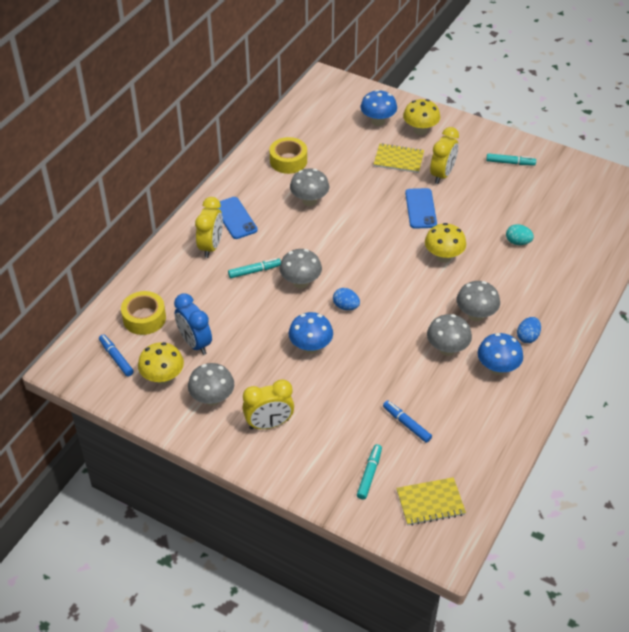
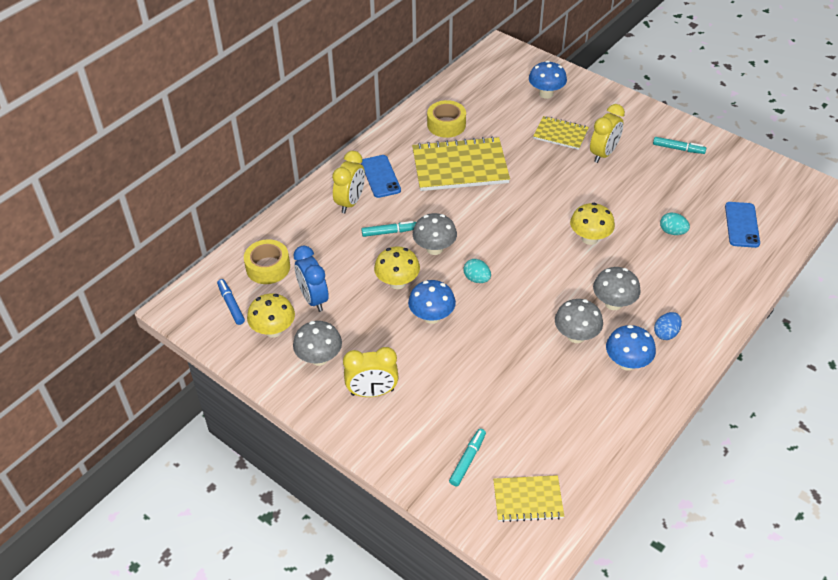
camera: 10 degrees right, 0 degrees up
grey mushroom [290,168,329,206] -> yellow notebook [412,137,510,191]
blue egg [333,288,360,310] -> turquoise egg [463,259,491,283]
blue marker [383,400,432,443] -> none
yellow mushroom [403,99,440,135] -> yellow mushroom moved to [374,246,420,289]
blue phone [405,188,437,229] -> blue phone moved to [725,202,760,248]

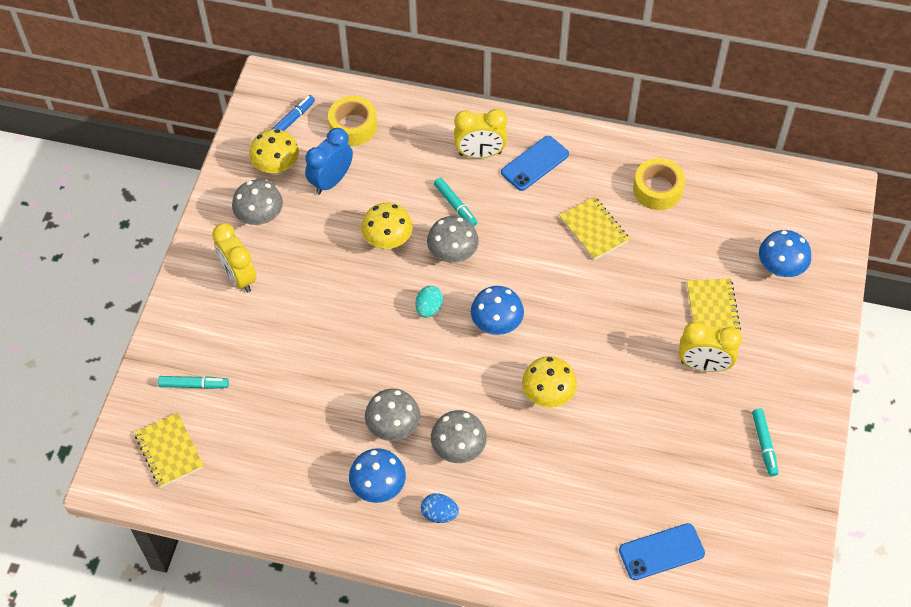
camera: 65 degrees right, 10 degrees up
blue mushroom [408,280,456,324] -> blue mushroom moved to [471,286,524,335]
yellow notebook [412,137,510,191] -> yellow notebook [559,196,630,260], size x0.55
turquoise egg [660,213,690,235] -> none

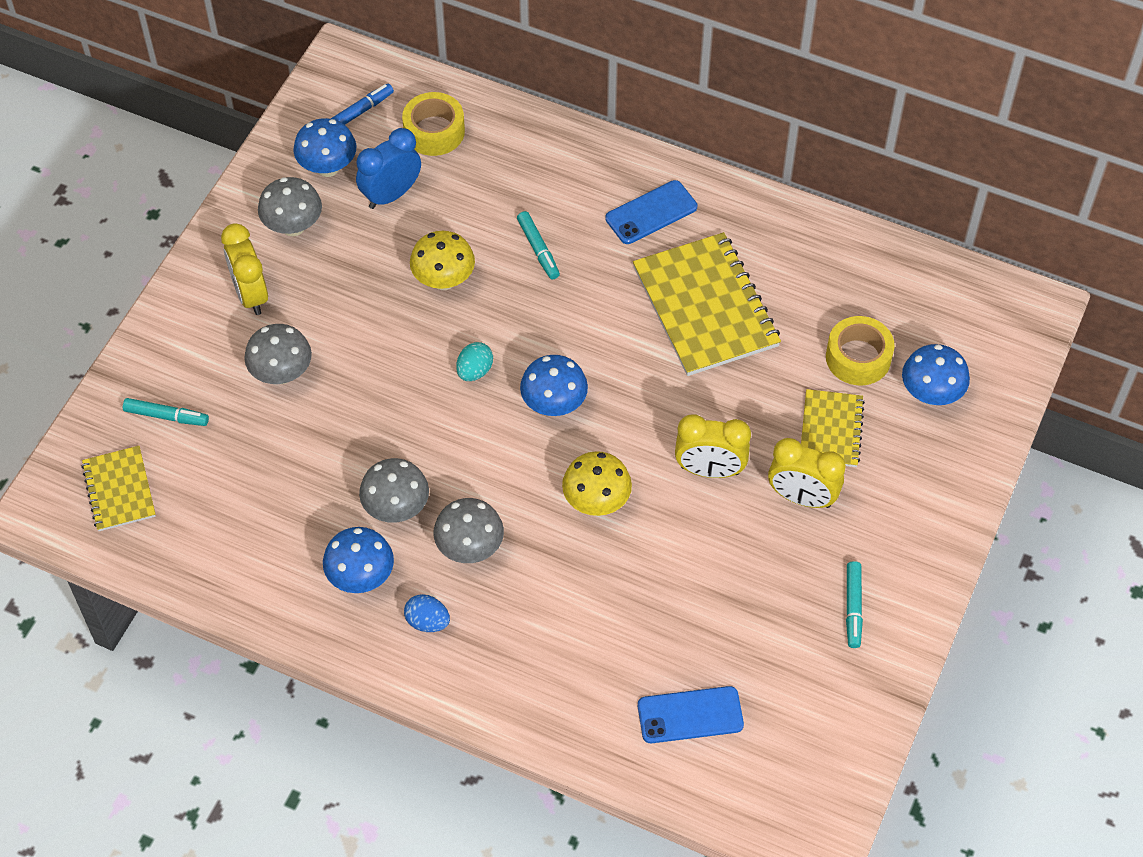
camera: 10 degrees right, 0 degrees up
yellow mushroom [249,129,299,175] -> blue mushroom [293,118,356,177]
grey mushroom [427,216,479,263] -> grey mushroom moved to [244,324,312,384]
yellow clock [454,109,507,158] -> yellow clock moved to [675,414,751,478]
yellow notebook [559,196,630,260] -> yellow notebook [633,232,781,376], size x1.81
yellow tape [633,158,685,210] -> yellow tape moved to [826,316,895,385]

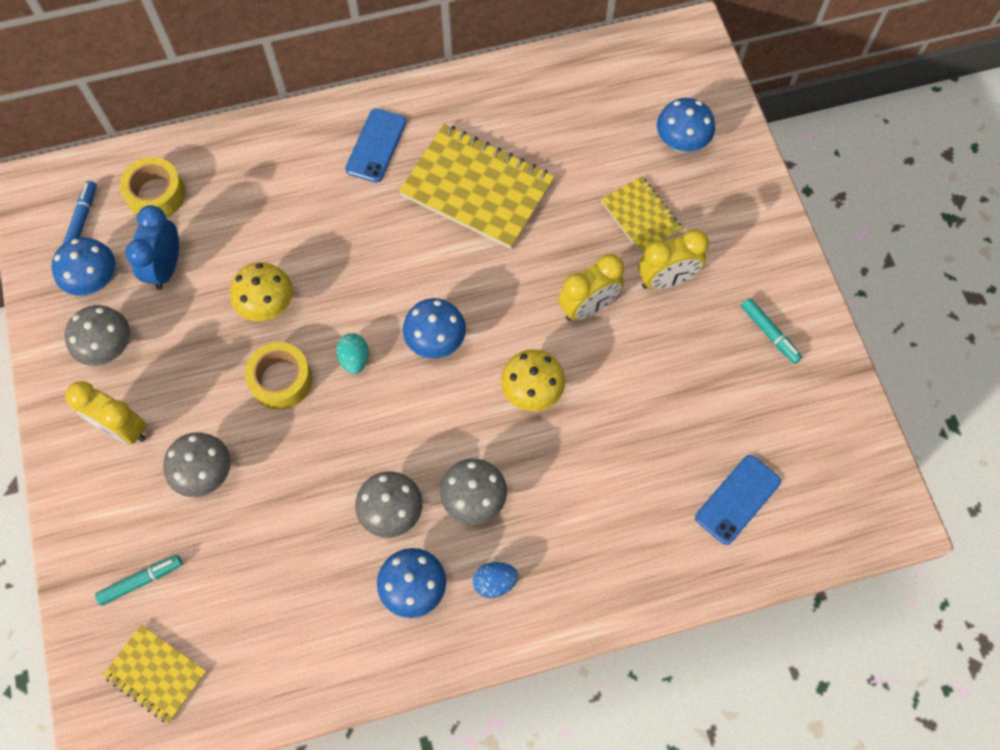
camera: 40 degrees left, 10 degrees up
turquoise marker [517,211,560,279] -> none
yellow tape [826,316,895,385] -> yellow tape moved to [245,342,312,410]

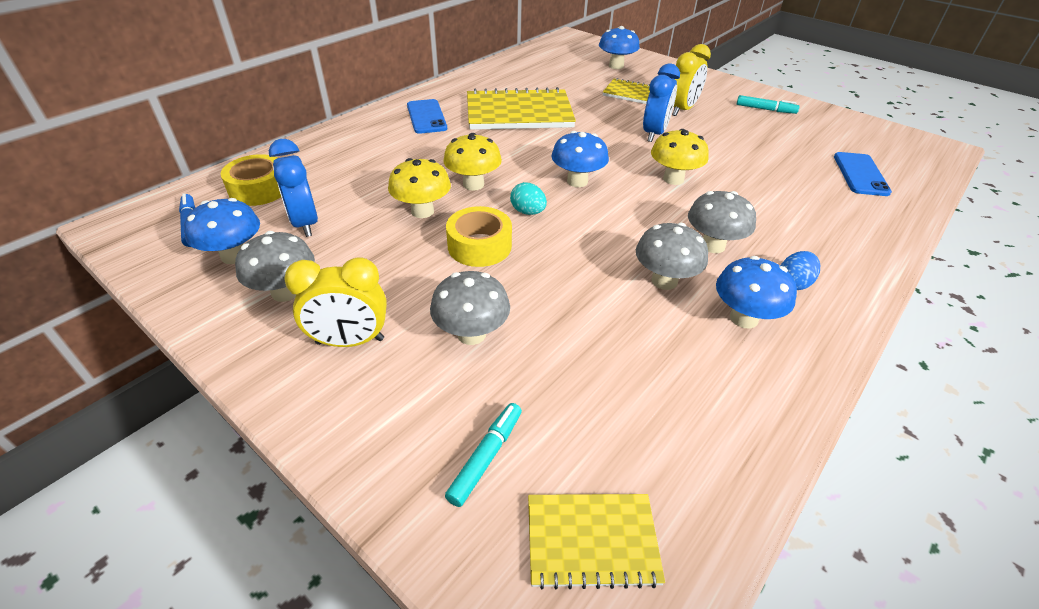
camera: 35 degrees left, 25 degrees down
yellow clock [558,254,624,321] -> blue clock [643,63,680,142]
none -> yellow mushroom [443,133,502,191]

